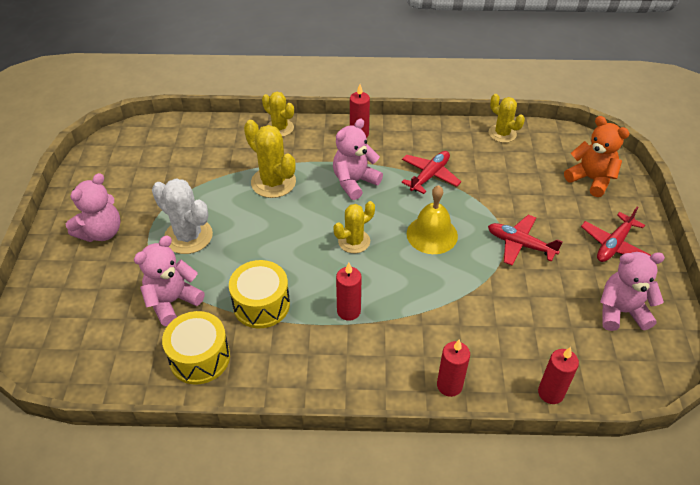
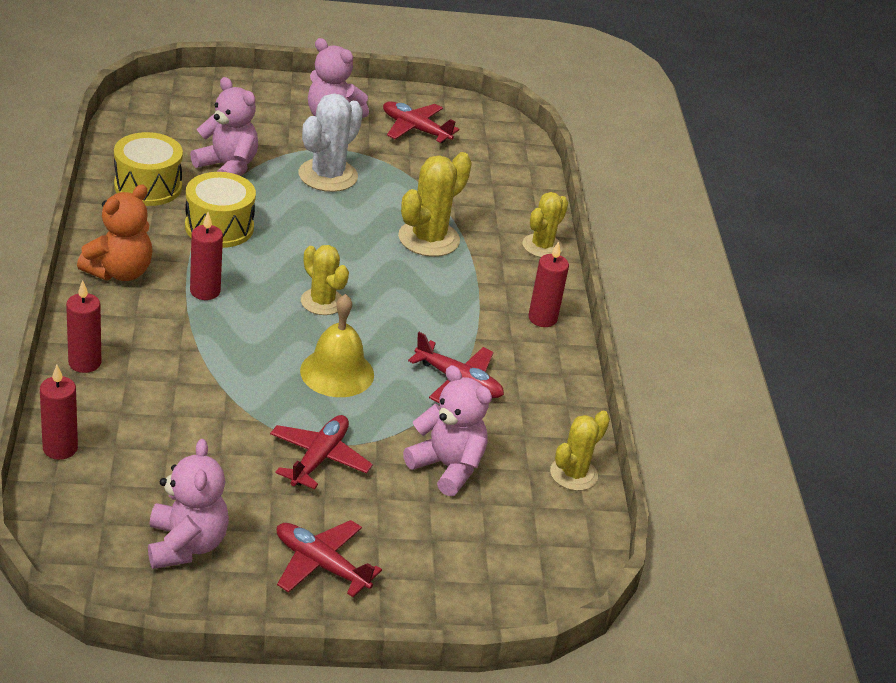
camera: 80 degrees right, 10 degrees down
pink teddy bear [333,119,383,200] -> pink teddy bear moved to [403,365,492,496]
orange teddy bear [564,116,630,197] -> orange teddy bear moved to [77,185,152,281]
none -> red plane [383,101,459,143]

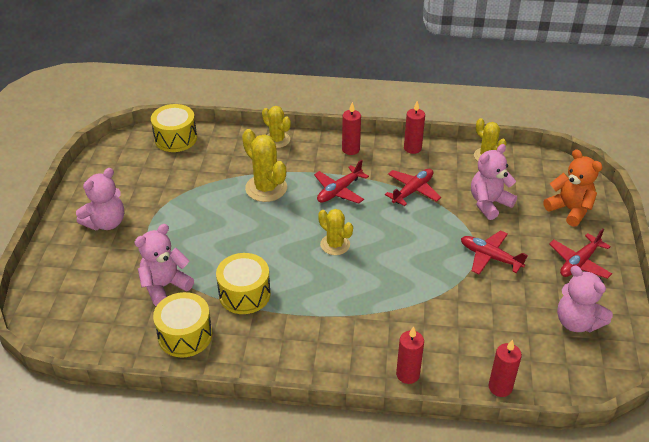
camera: 75 degrees left, 5 degrees up
orange teddy bear [77,185,152,281] -> orange teddy bear moved to [544,149,603,227]
pink teddy bear [148,439,229,569] -> pink teddy bear turned 135 degrees counterclockwise [557,266,613,332]
red candle [190,212,223,300] -> red candle moved to [404,101,425,154]
white cactus [299,93,363,192] -> none
yellow bell [300,294,374,397] -> none
yellow cactus [301,245,349,315] -> yellow cactus turned 75 degrees clockwise [318,209,353,255]
red plane [383,101,459,143] -> red plane moved to [314,159,369,204]
none -> yellow drum [151,104,197,152]

